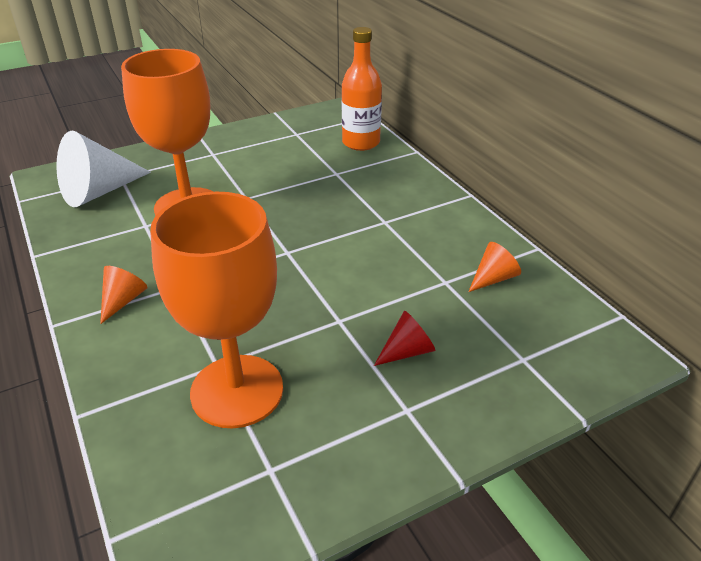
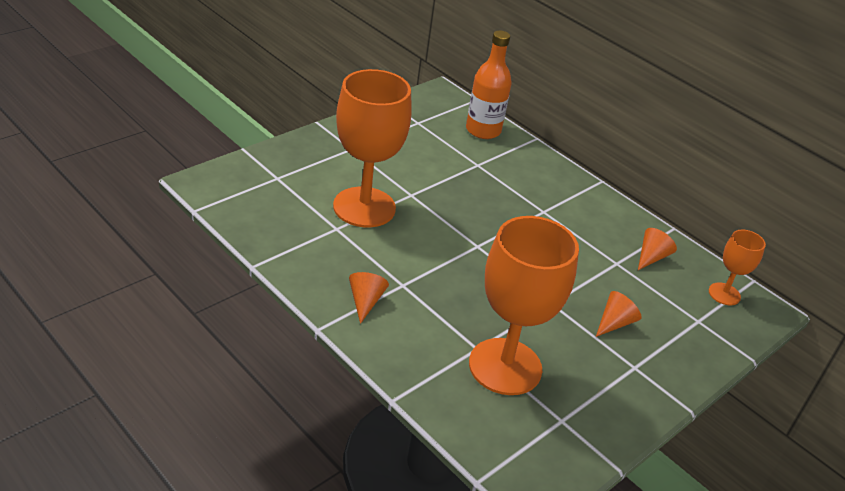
camera: 20 degrees left, 0 degrees up
white cone [56,131,151,207] -> none
red cone [374,311,435,366] -> orange cone [596,291,642,337]
none -> orange goblet [709,229,766,306]

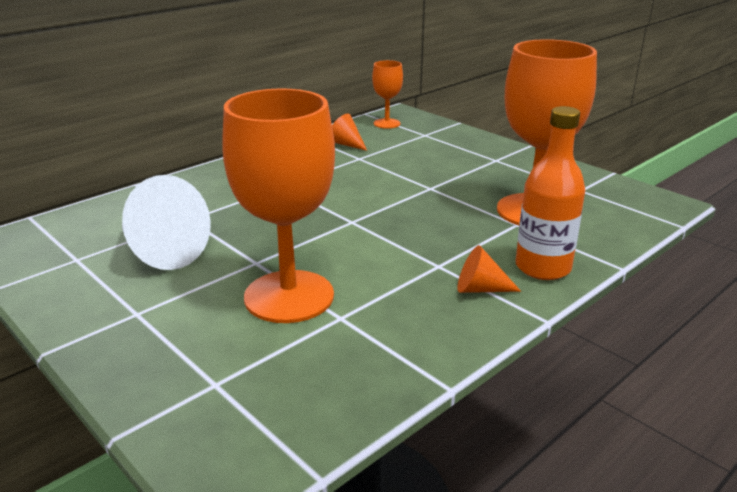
camera: 85 degrees left, 10 degrees down
orange bottle [466,31,512,139] -> orange bottle moved to [516,106,585,280]
orange cone [596,291,642,337] -> none
none -> white cone [122,175,211,270]

